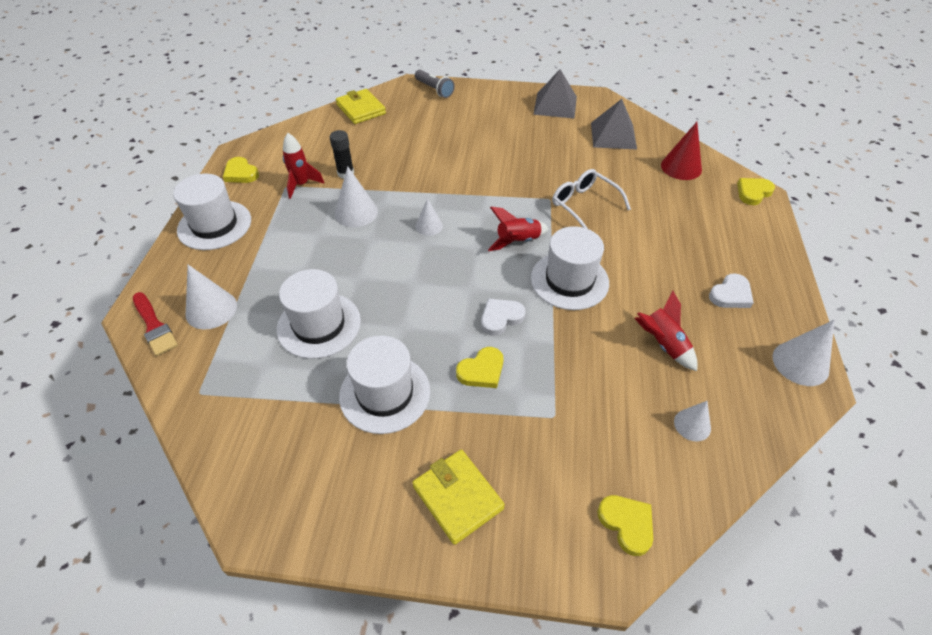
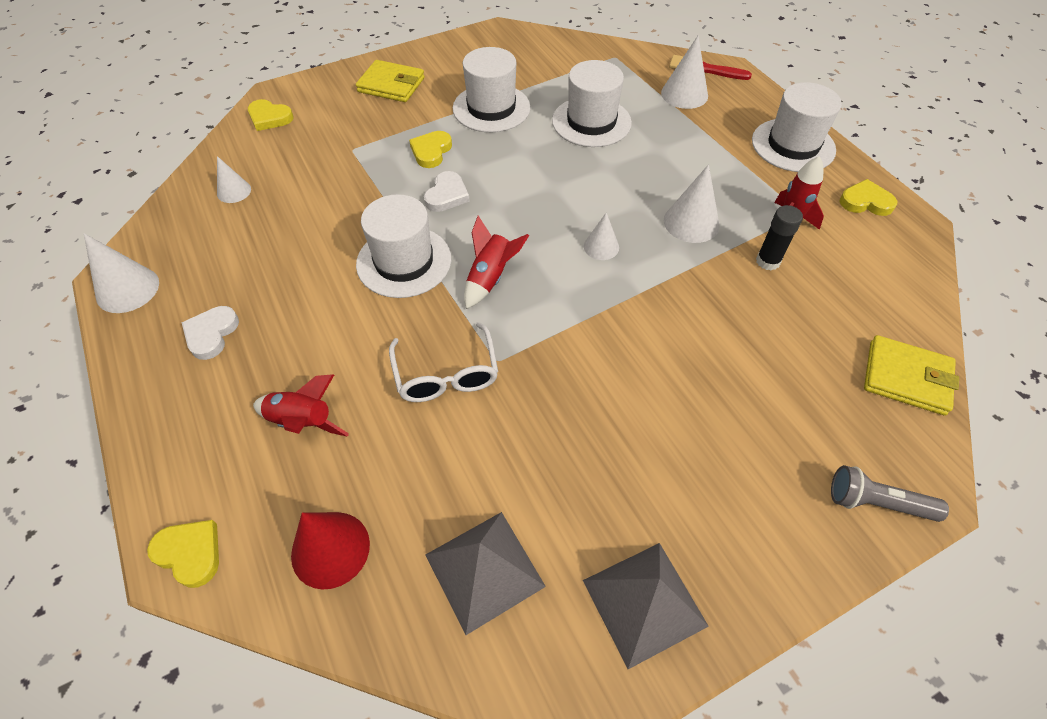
camera: 145 degrees right, 5 degrees up
white glasses [552,169,631,229] -> white glasses turned 60 degrees clockwise [389,322,498,402]
red rocket [634,291,698,371] -> red rocket moved to [253,374,349,437]
yellow heart [737,178,775,205] -> yellow heart turned 75 degrees counterclockwise [147,520,219,588]

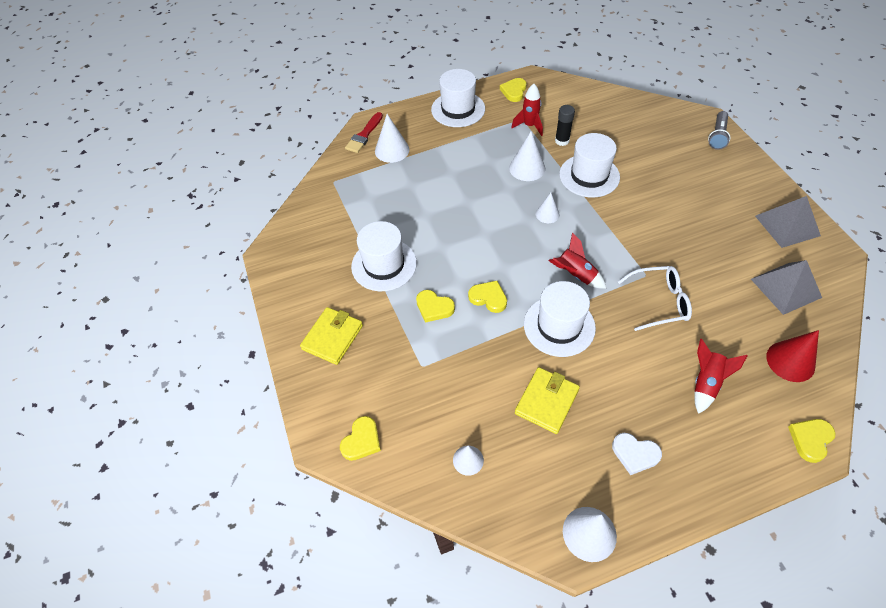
camera: 80 degrees left, 0 degrees up
white heart [424,171,470,212] -> yellow heart [468,281,507,313]
white hat [552,60,632,147] -> white hat moved to [559,133,620,198]
yellow wallet [864,335,959,415] -> yellow wallet moved to [515,367,580,434]

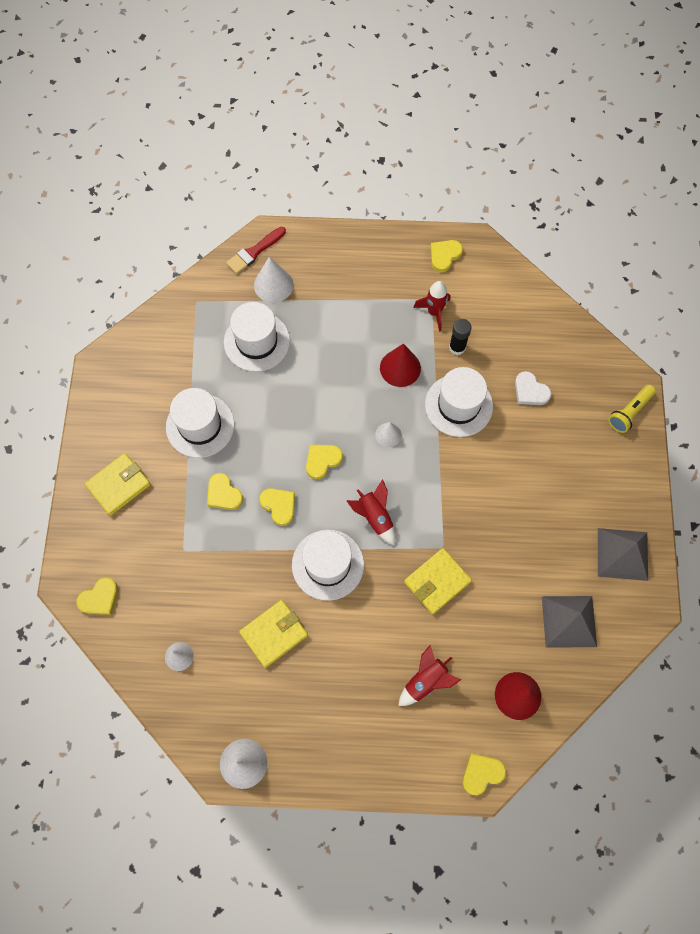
camera: 20 degrees right, 15 degrees up
white hat [431,69,485,127] -> white hat moved to [224,302,290,372]
white cone [509,132,545,181] -> red cone [380,344,421,387]
white heart [612,433,662,475] -> white heart moved to [515,371,551,405]
white glasses [618,266,692,331] -> yellow wallet [404,548,472,614]
grey flashlight [708,111,730,150] -> yellow flashlight [608,385,656,433]
none -> yellow heart [306,445,343,479]

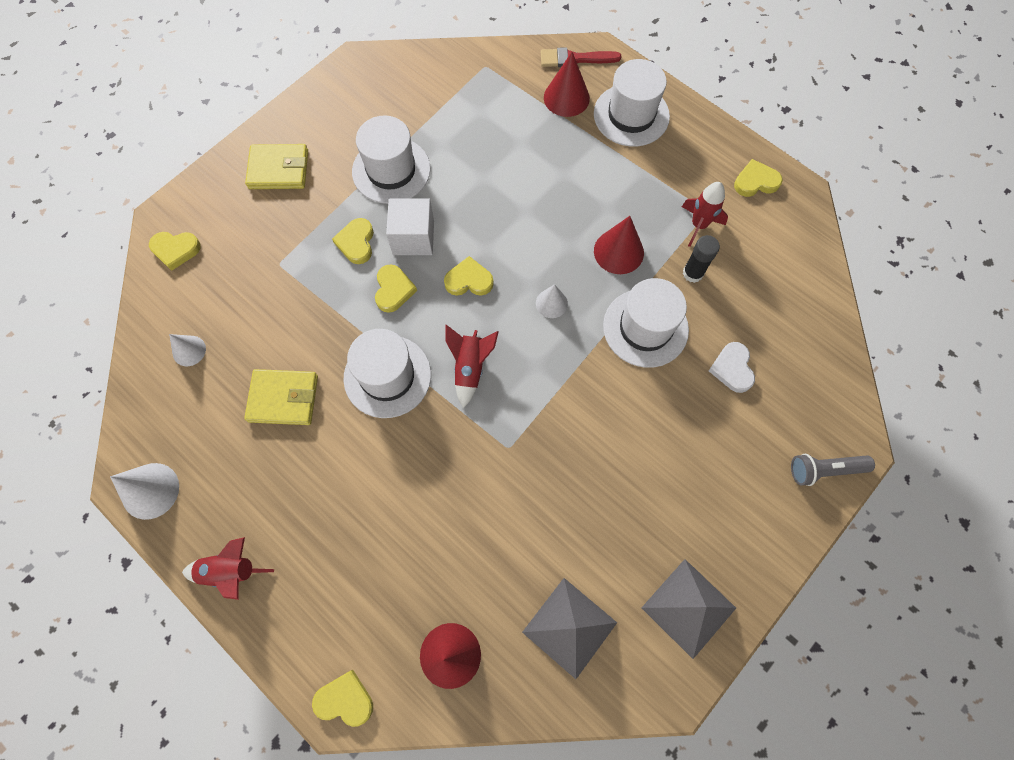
camera: 40 degrees right, 0 degrees up
white hat [224,302,290,372] -> white hat moved to [594,59,670,147]
white cone [254,257,294,303] -> red cone [544,52,590,117]
red rocket [398,645,461,706] -> red rocket moved to [182,537,274,600]
yellow wallet [404,548,472,614] -> none
yellow flashlight [608,385,656,433] -> grey flashlight [791,454,875,486]
none -> white cube [386,198,434,255]

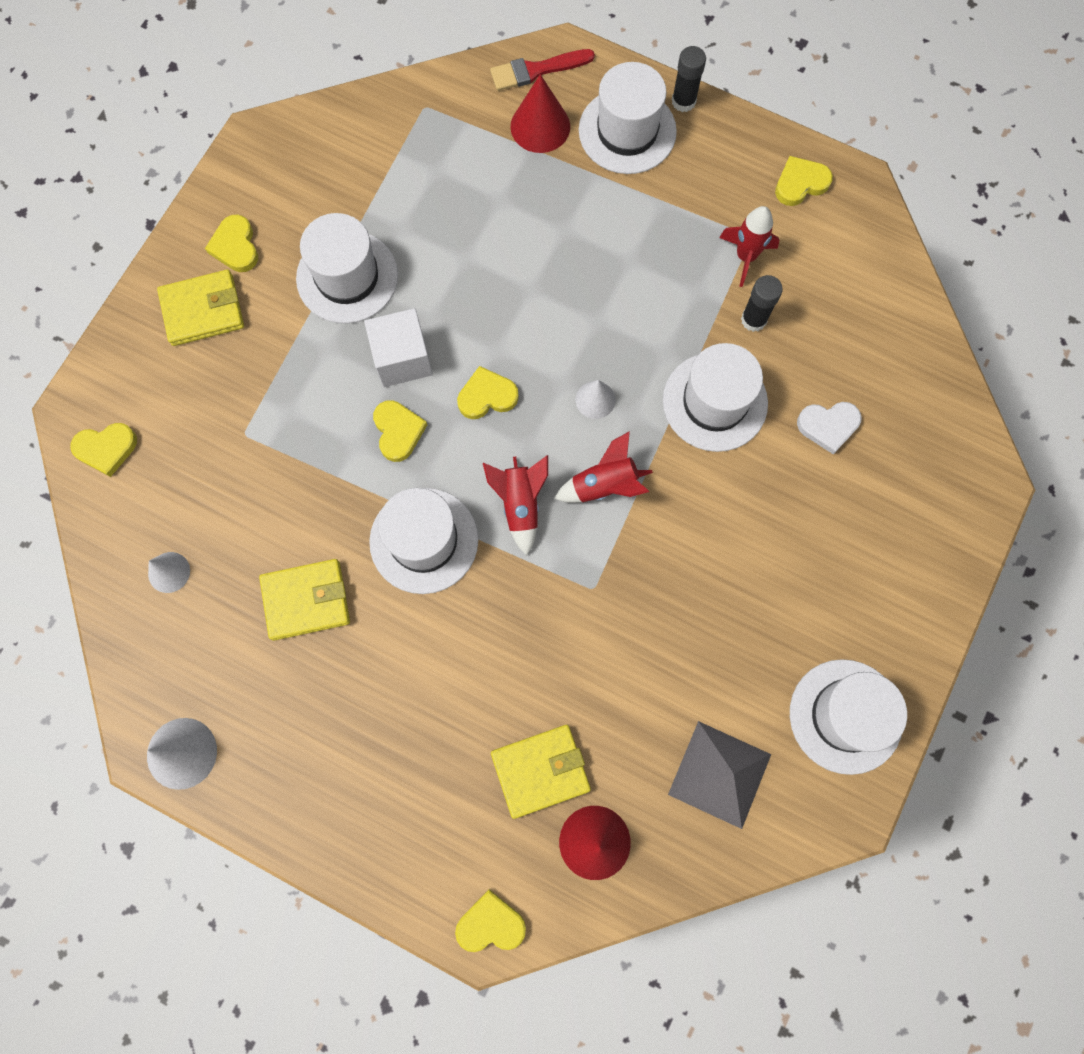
camera: 15 degrees left, 5 degrees up
red rocket [182,537,274,600] -> red rocket moved to [554,431,653,503]
yellow heart [332,218,374,264] -> yellow heart moved to [205,215,258,272]
red cone [594,216,644,274] -> none
grey pyramid [642,559,736,659] -> white hat [790,659,907,775]
white heart [709,342,755,393] -> white heart turned 75 degrees counterclockwise [797,402,861,454]
grey flashlight [791,454,875,486] -> none
none -> yellow wallet [491,725,591,819]
none -> black glue stick [672,46,706,112]

